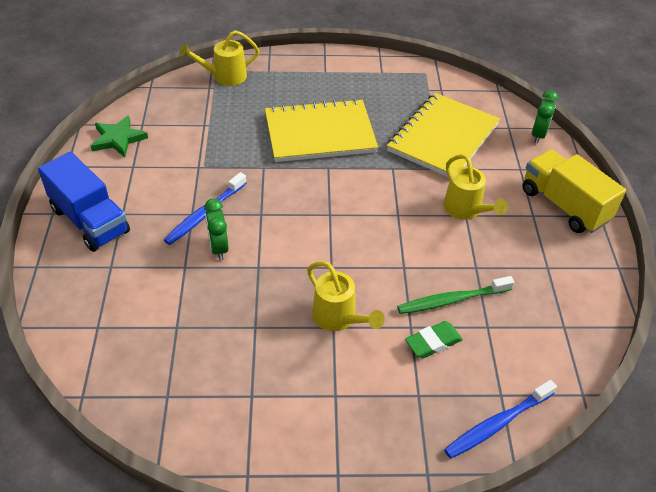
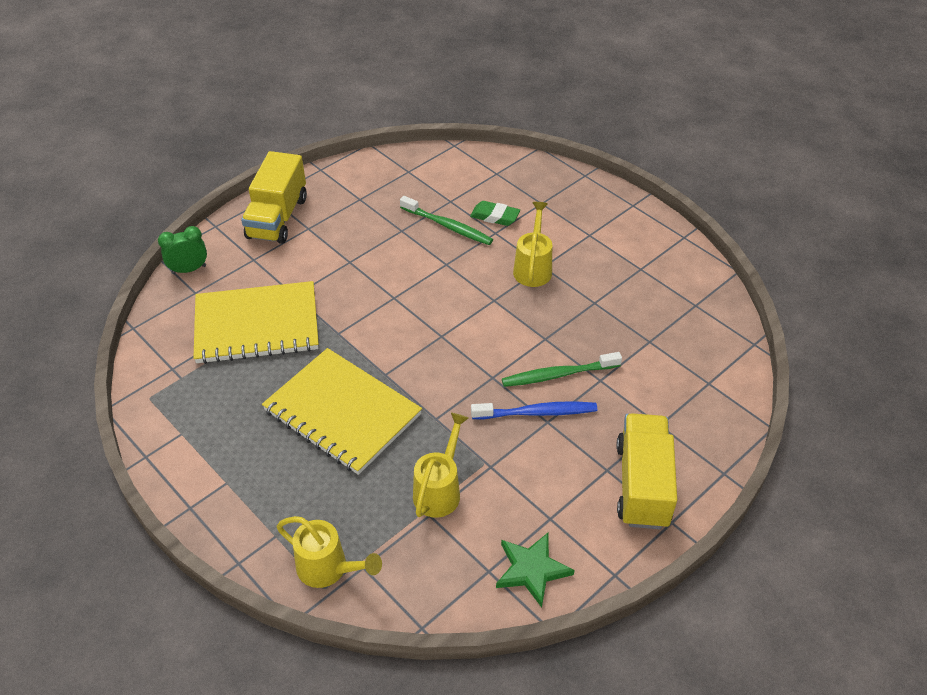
camera: 130 degrees left, 0 degrees up
blue truck [38,152,130,252] -> yellow truck [616,413,677,529]
green clock [204,199,229,260] -> green toothbrush [502,352,622,387]
yellow watering can [443,154,508,220] -> yellow watering can moved to [413,413,469,518]
blue toothbrush [444,380,557,459] -> none

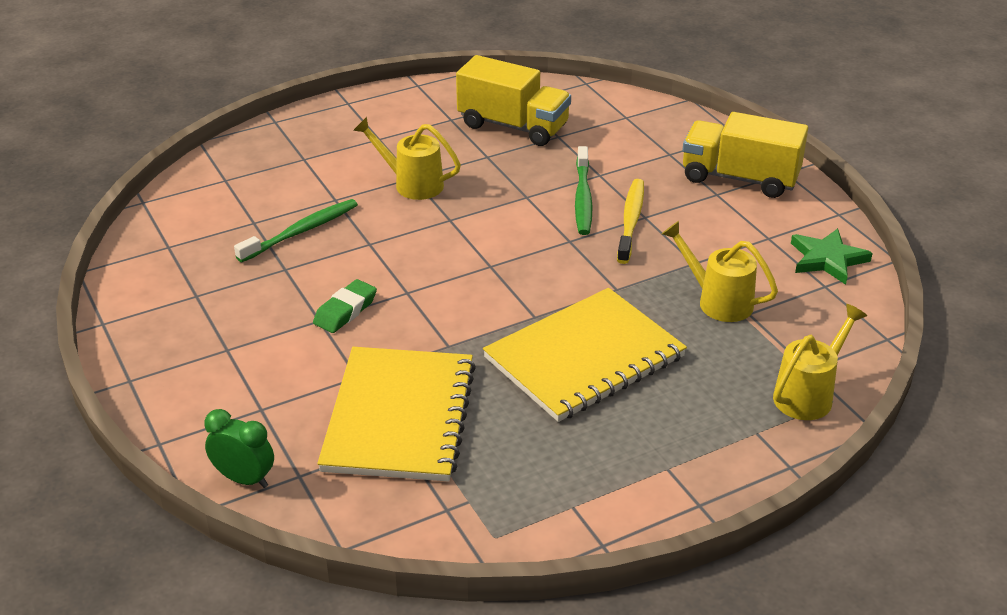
camera: 75 degrees left, 10 degrees down
green clock [158,226,207,274] -> green clock turned 120 degrees clockwise [204,409,274,488]
yellow truck [241,151,307,244] -> yellow truck moved to [456,55,571,146]
green eraser [470,201,520,226] -> green eraser moved to [313,279,377,333]
blue toothbrush [471,402,597,419] -> yellow toothbrush [617,179,644,264]

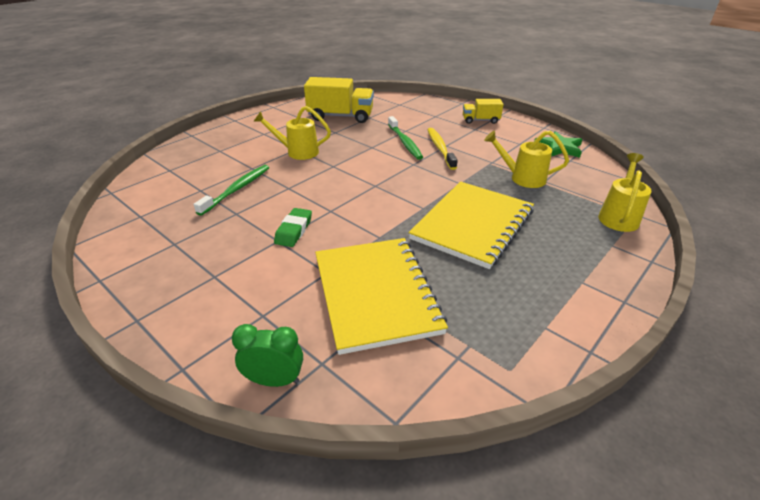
camera: 20 degrees left, 0 degrees up
yellow truck [682,112,808,198] -> yellow truck [463,99,503,124], size x0.57

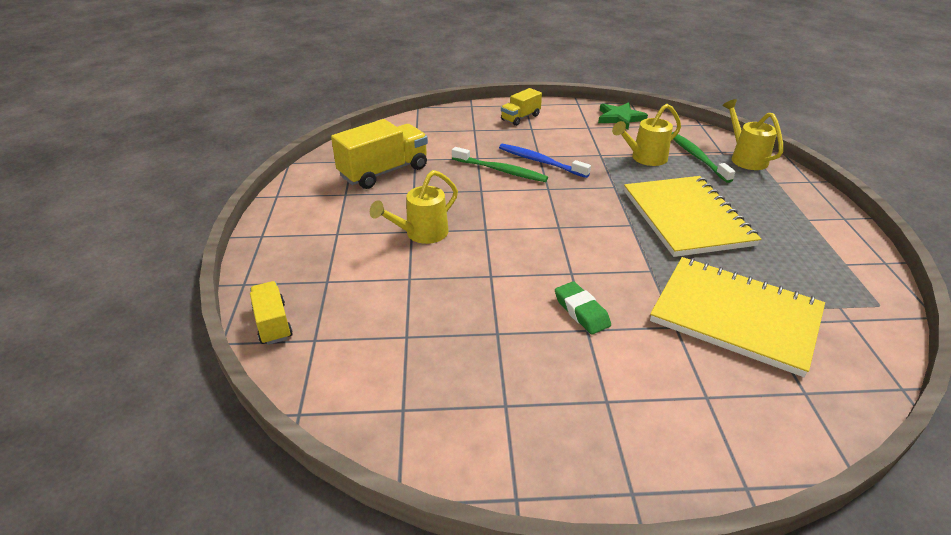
camera: 45 degrees left, 0 degrees up
green toothbrush [194,165,269,216] -> green toothbrush moved to [672,132,735,183]
green clock [231,324,303,387] -> none
yellow toothbrush [428,128,458,170] -> blue toothbrush [499,144,591,178]
none -> yellow truck [250,281,293,345]

